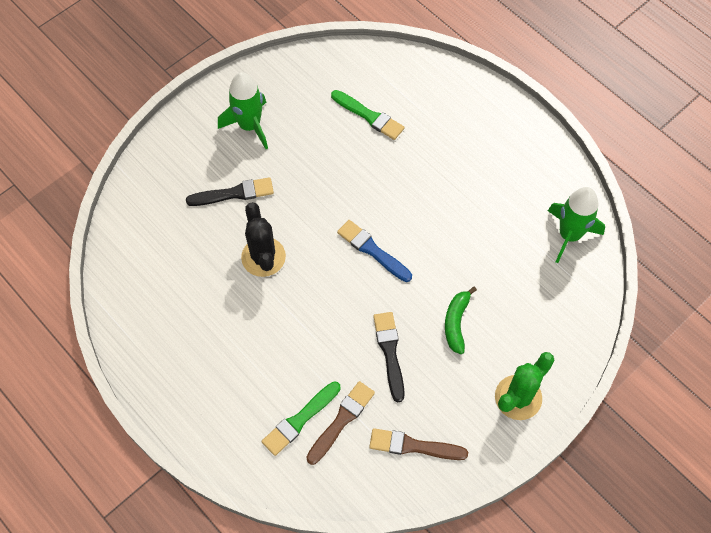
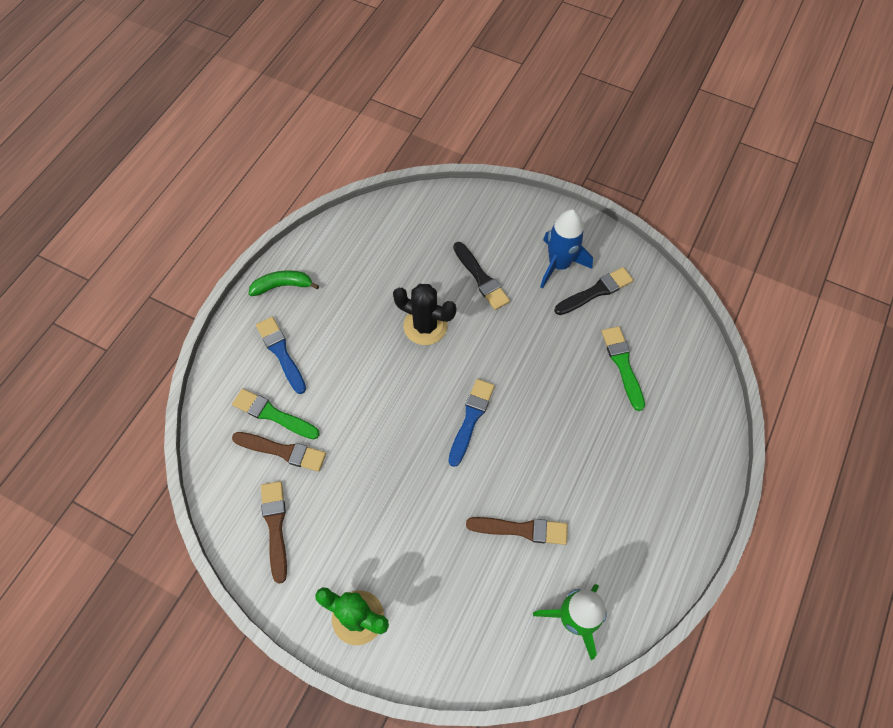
camera: 70 degrees right, 0 degrees up
green rocket [218,72,268,149] -> blue rocket [540,209,593,288]
black cactus [241,202,286,277] -> black cactus turned 60 degrees clockwise [393,284,456,345]
green brush [331,90,404,140] -> green brush turned 150 degrees clockwise [602,326,645,411]
black brush [373,312,405,403] -> black brush moved to [554,267,633,315]
green banana [445,287,477,354] -> green banana moved to [249,270,319,296]
none -> blue brush [256,317,306,394]
none -> brown brush [466,517,568,545]

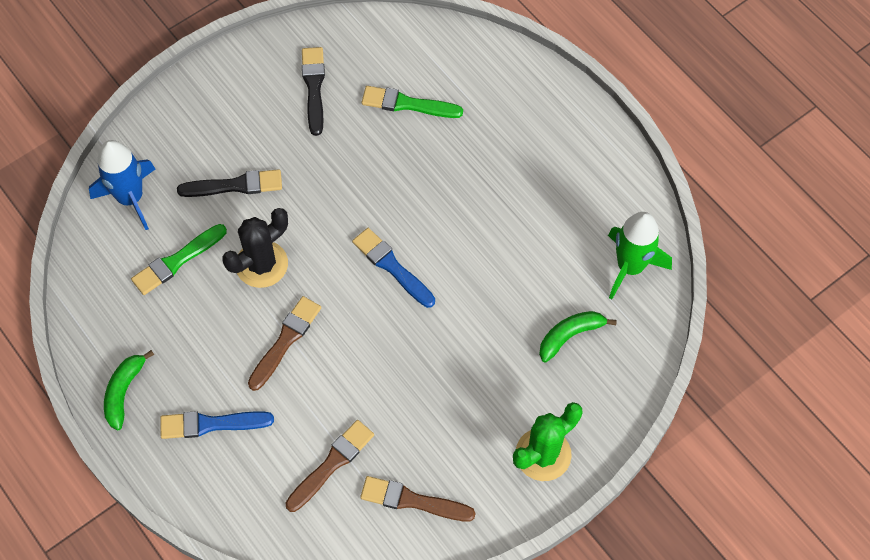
camera: 65 degrees left, 0 degrees up
green brush [232,389,320,439] -> green brush moved to [131,224,227,295]
brown brush [466,517,568,545] -> brown brush moved to [248,296,321,391]
blue rocket [540,209,593,288] -> blue rocket moved to [89,140,155,230]
none -> green banana [539,311,617,362]

